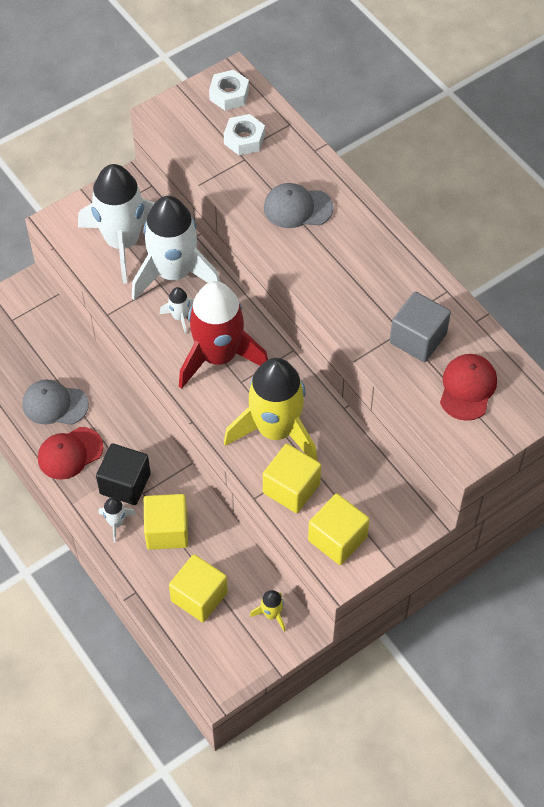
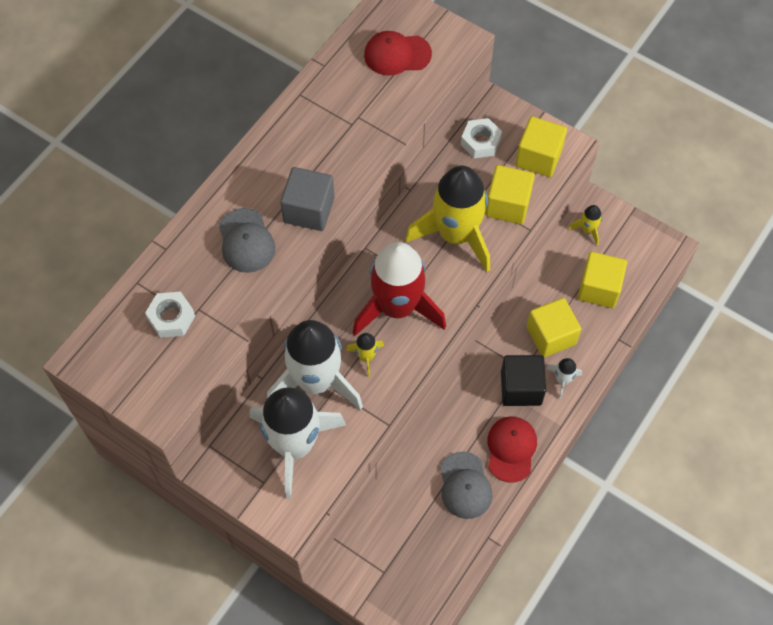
camera: 110 degrees left, 5 degrees up
red cap [38,427,104,480] -> red cap turned 120 degrees counterclockwise [487,417,537,482]
white rocket [160,287,194,334] -> yellow rocket [346,333,384,377]
white nut [209,70,249,111] -> white nut moved to [461,118,502,158]
grey cube [390,291,451,362] -> grey cube moved to [280,167,334,231]

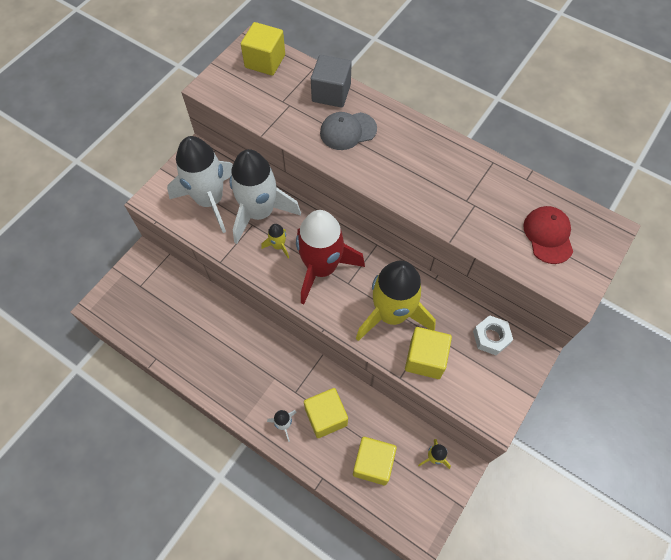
camera: 90 degrees right, 0 degrees up
white nut [145,292,195,338] -> none
grey cube [280,167,334,231] -> grey cube moved to [311,55,352,108]
grey cap [440,452,492,519] -> none
red cap [487,417,537,482] -> none
black cube [501,355,546,406] -> none
yellow cube [515,116,567,177] -> yellow cube moved to [241,22,285,76]

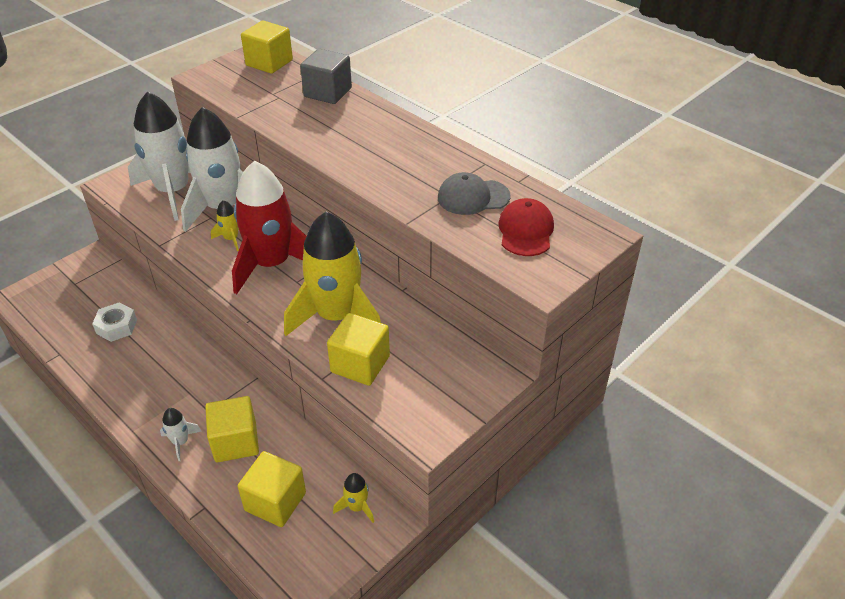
camera: 10 degrees right, 20 degrees down
grey cap [320,112,377,150] -> grey cap moved to [438,172,511,215]
white nut [473,315,513,355] -> white nut moved to [92,303,137,342]

